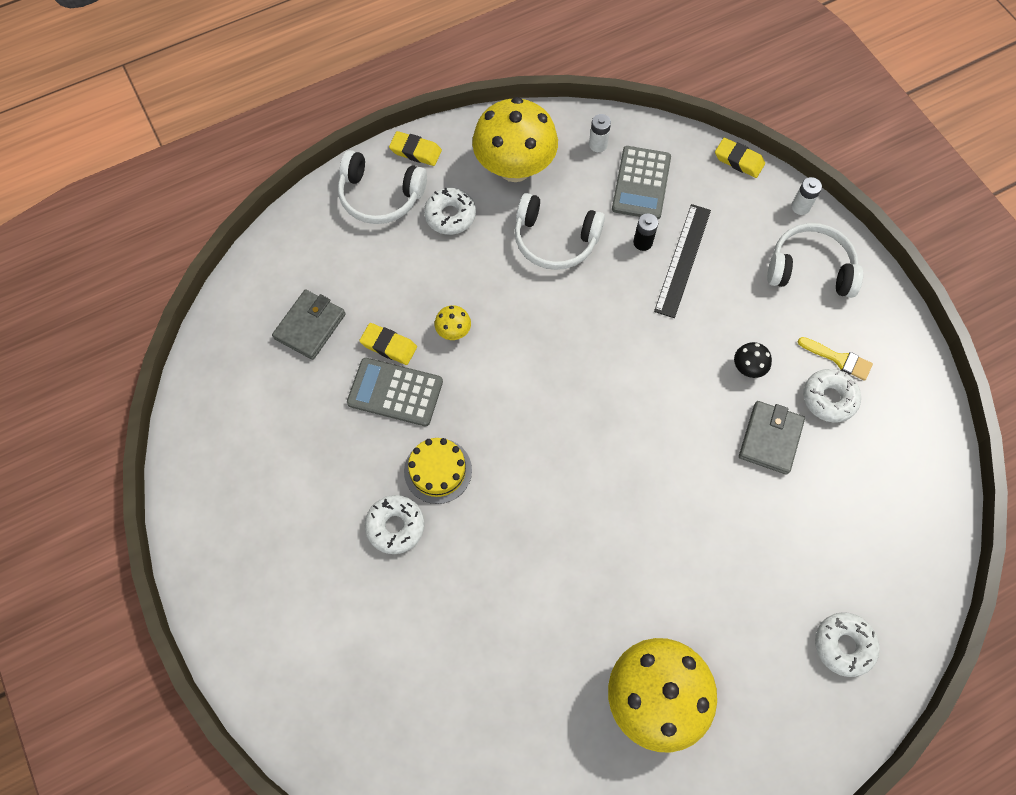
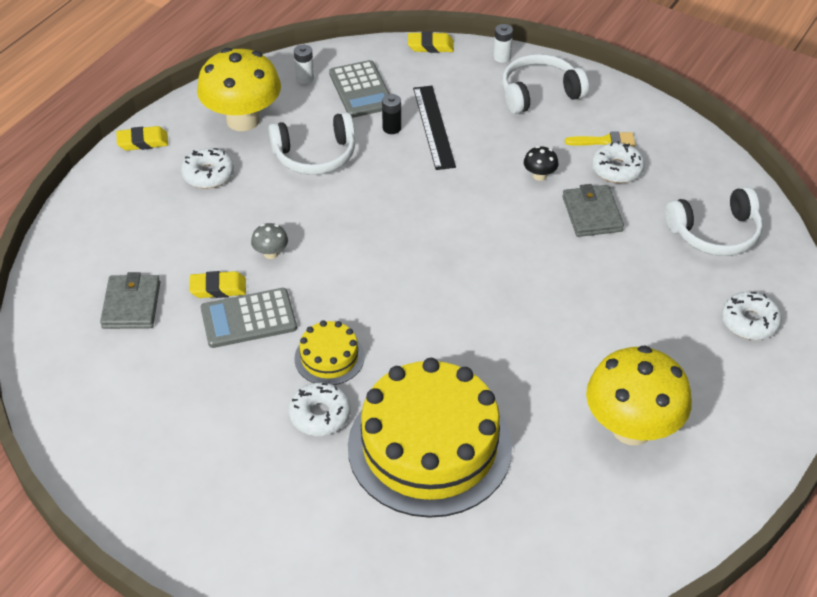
camera: 30 degrees left, 20 degrees down
white headphones [338,150,427,224] -> white headphones moved to [666,187,763,256]
yellow mushroom [435,305,471,340] -> grey mushroom [251,223,288,259]
none -> yellow cake [348,358,512,518]

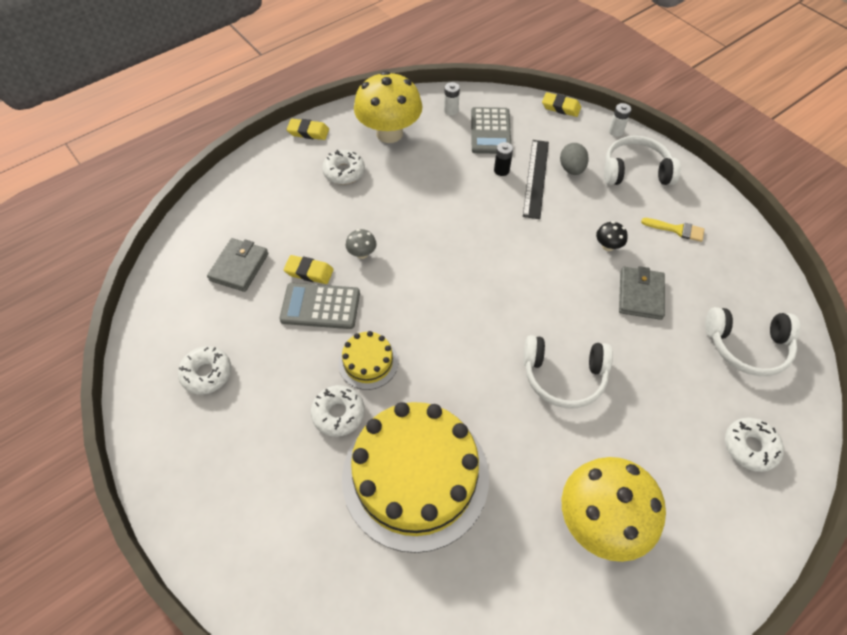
camera: 20 degrees right, 10 degrees up
white headphones [268,112,355,175] -> white headphones moved to [523,335,613,408]
white donut [592,141,645,183] -> white donut moved to [178,346,231,395]
none -> grey egg [560,143,589,175]

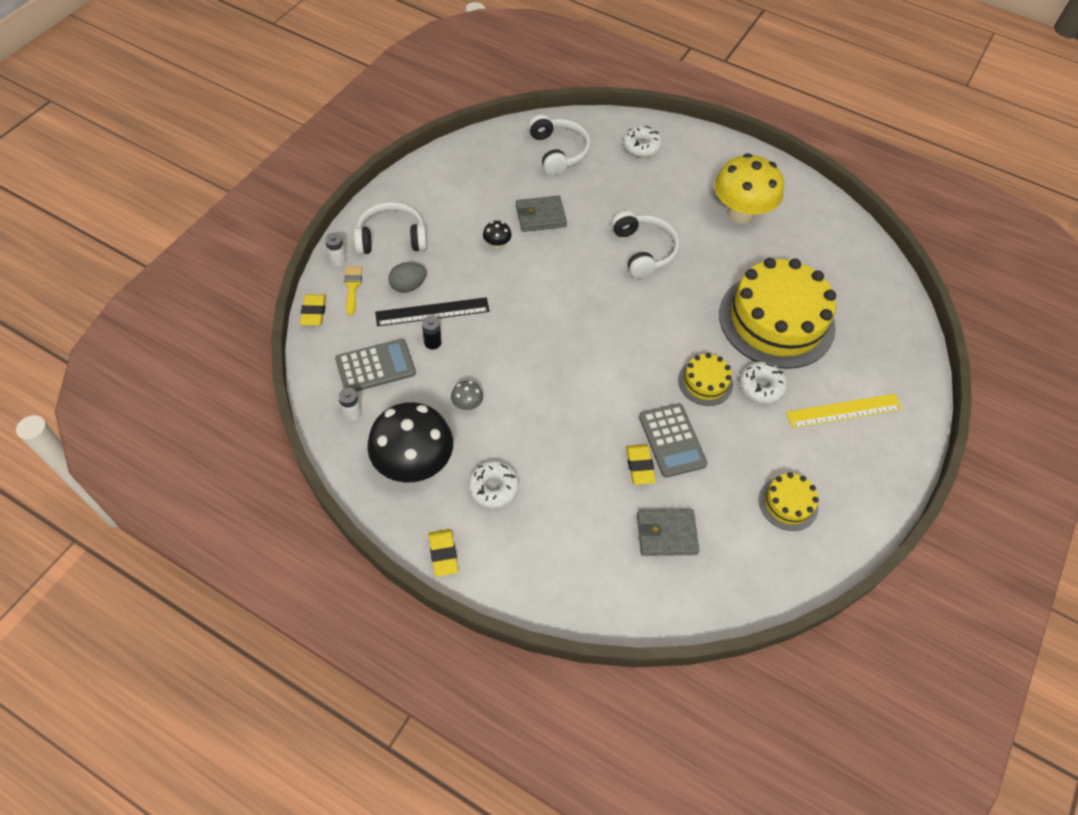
camera: 115 degrees left, 0 degrees up
white donut [178,346,231,395] -> yellow cake [759,472,819,531]
grey mushroom [346,229,377,259] -> grey mushroom moved to [451,381,483,410]
yellow mushroom [354,71,423,143] -> black mushroom [367,402,453,483]
white headphones [604,136,681,185] -> white headphones turned 105 degrees clockwise [354,202,427,254]
yellow brush [641,218,704,242] -> yellow brush moved to [344,266,362,316]
none -> yellow ruler [786,394,902,428]

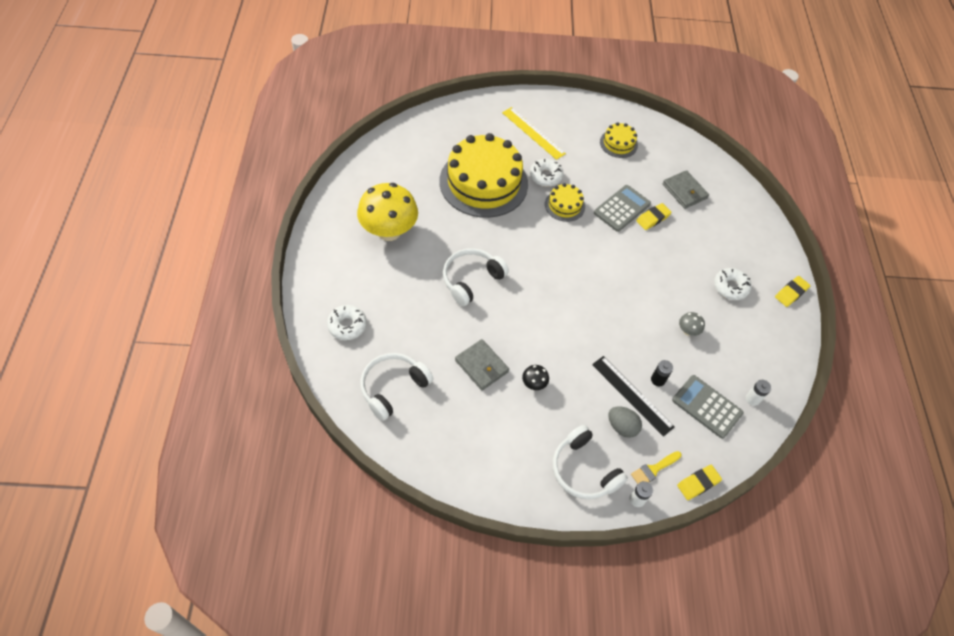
camera: 120 degrees left, 0 degrees up
black mushroom [367,402,453,483] -> none

